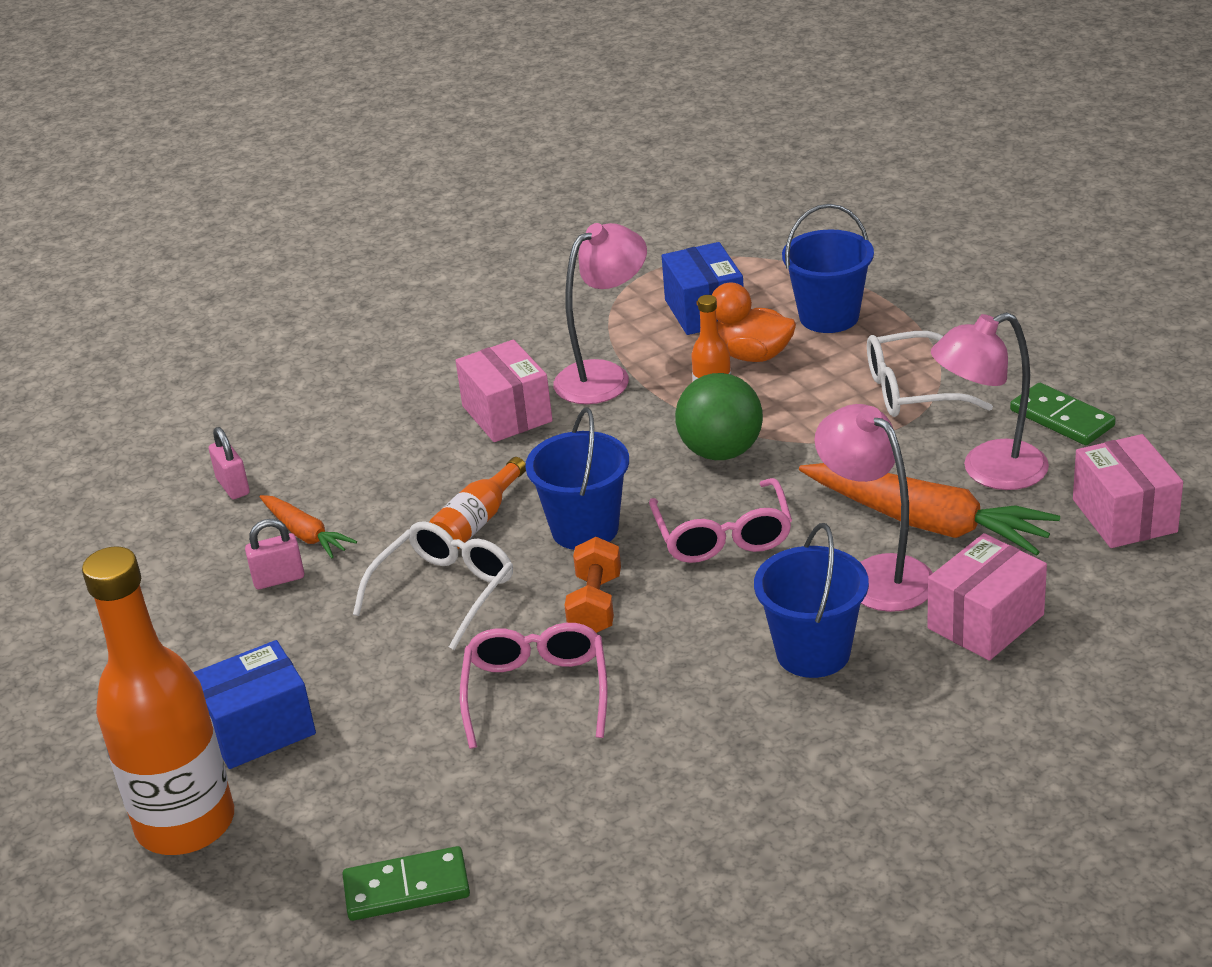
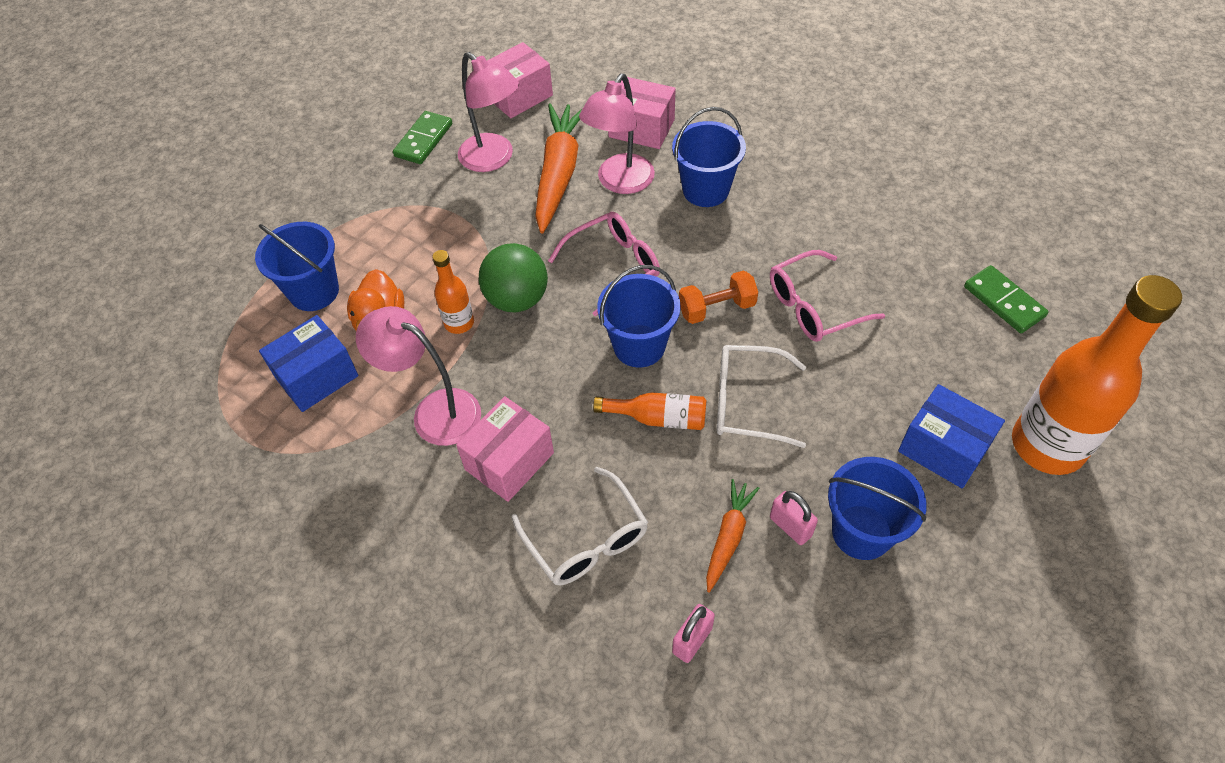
camera: 115 degrees left, 20 degrees up
white glasses [867,331,993,417] -> white glasses moved to [511,467,648,585]
none -> blue bucket [828,457,926,560]

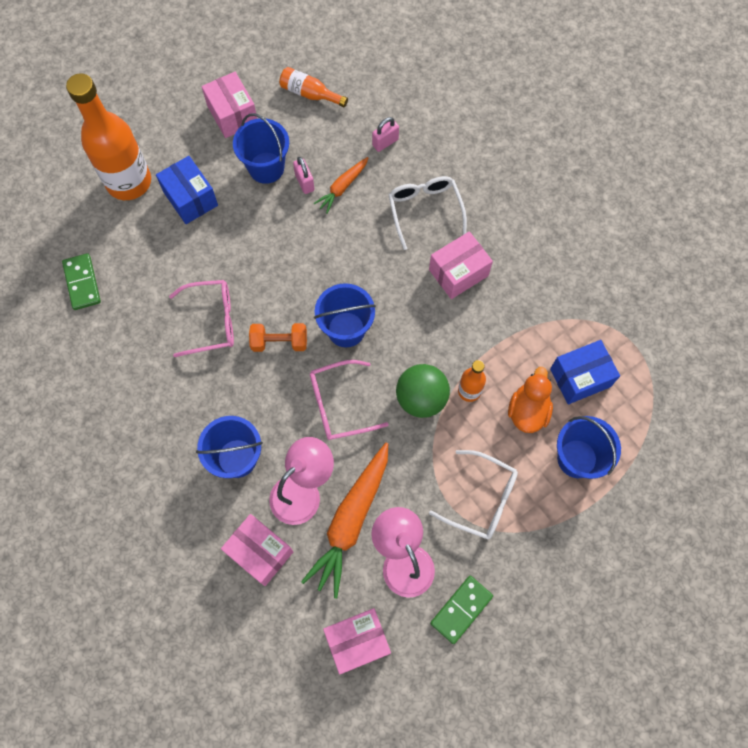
camera: 165 degrees left, 15 degrees up
pink lamp [356,306,481,446] -> none
orange bottle [593,392,706,430] -> orange bottle moved to [279,67,348,107]
white glasses [717,345,806,448] -> white glasses moved to [429,450,518,540]
none -> pink box [202,72,257,138]

